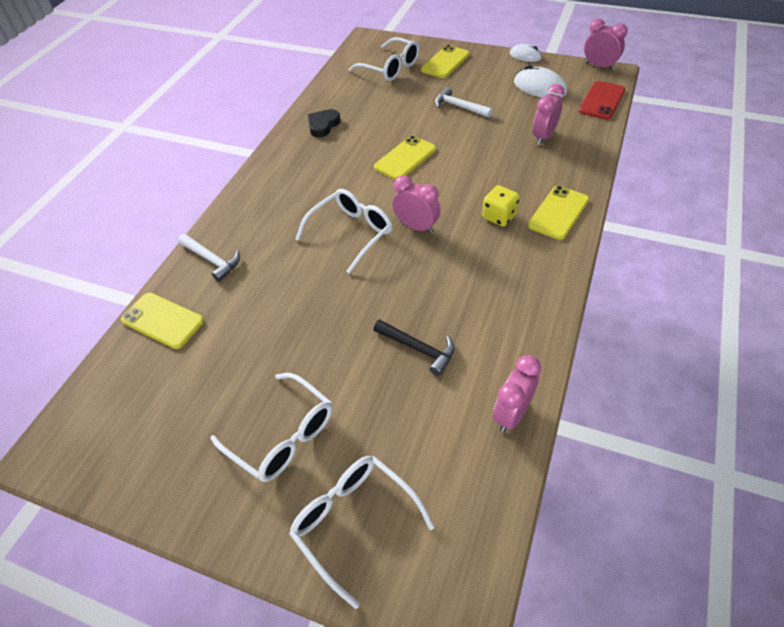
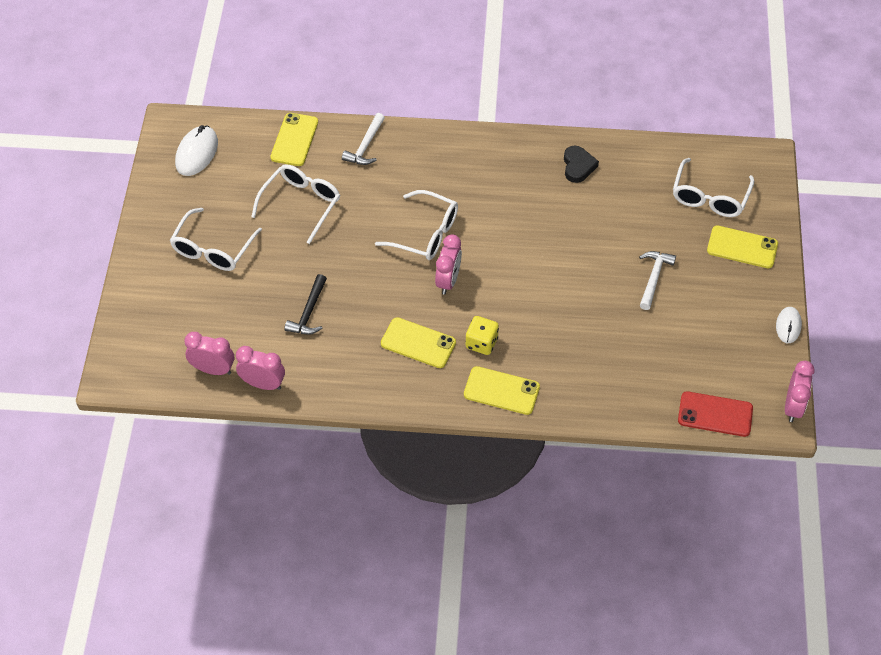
camera: 70 degrees right, 5 degrees up
white glasses [289,456,435,609] -> white glasses moved to [251,164,340,244]
black heart [308,109,341,137] -> black heart turned 75 degrees clockwise [564,145,599,183]
yellow phone [374,136,436,180] -> yellow phone moved to [381,317,456,368]
white mouse [514,65,567,98] -> white mouse moved to [175,125,218,176]
pink clock [533,84,564,145] -> pink clock moved to [184,332,234,375]

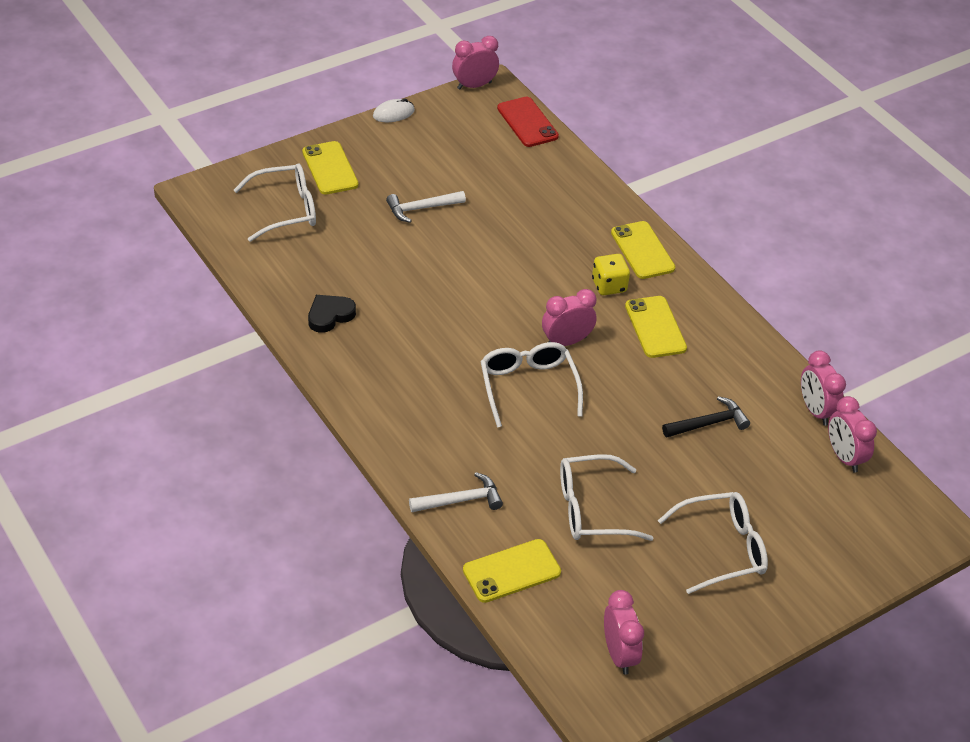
camera: 130 degrees left, 10 degrees down
white mouse [175,125,218,176] -> pink clock [604,590,644,675]

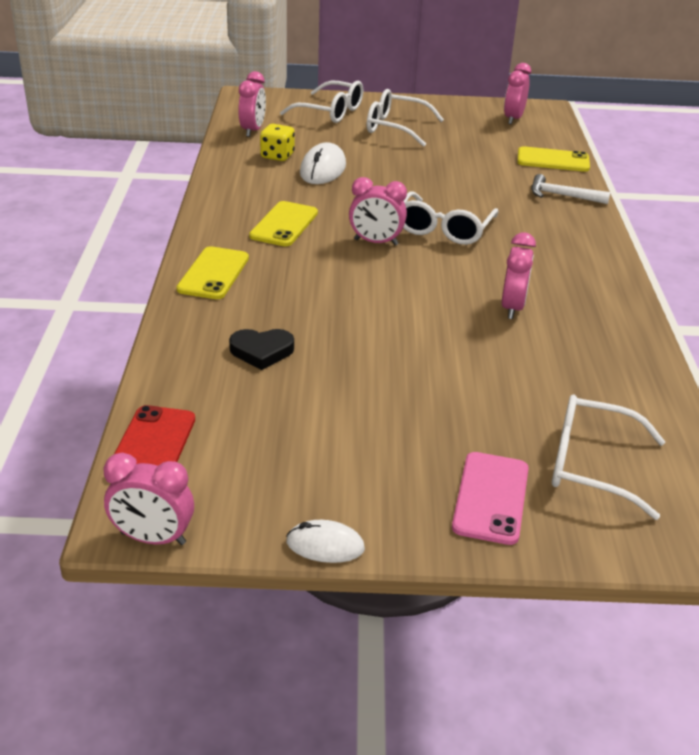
camera: 145 degrees left, 10 degrees down
yellow phone [302,141,359,195] -> pink phone [452,452,529,545]
black heart [308,295,356,333] -> black heart moved to [229,329,294,370]
white hammer [386,191,466,223] -> none
white glasses [560,454,653,541] -> white glasses moved to [280,81,363,123]
yellow dice [592,254,630,295] -> yellow dice moved to [260,124,295,161]
black hammer [662,396,750,437] -> white mouse [300,142,346,184]
pink clock [801,351,846,426] -> pink clock moved to [501,232,536,319]

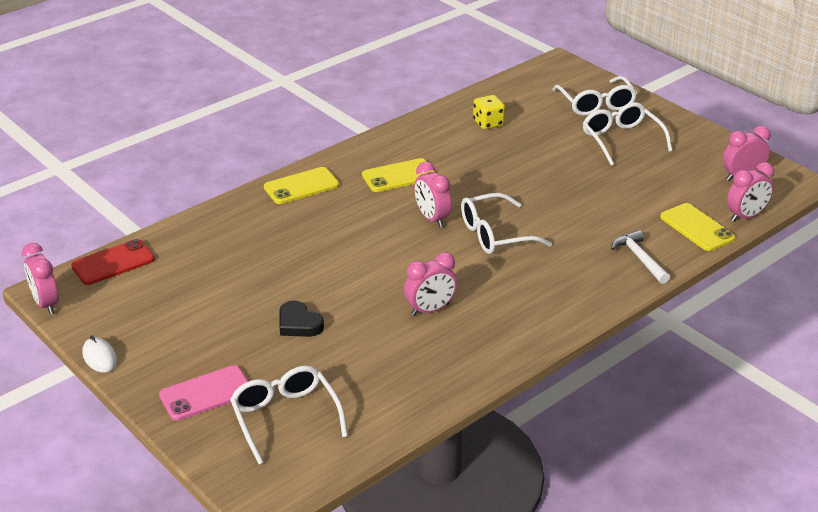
camera: 50 degrees right, 0 degrees up
black heart [229,329,294,370] -> black heart moved to [280,301,324,337]
pink clock [238,71,266,137] -> pink clock moved to [727,162,774,222]
white mouse [300,142,346,184] -> none

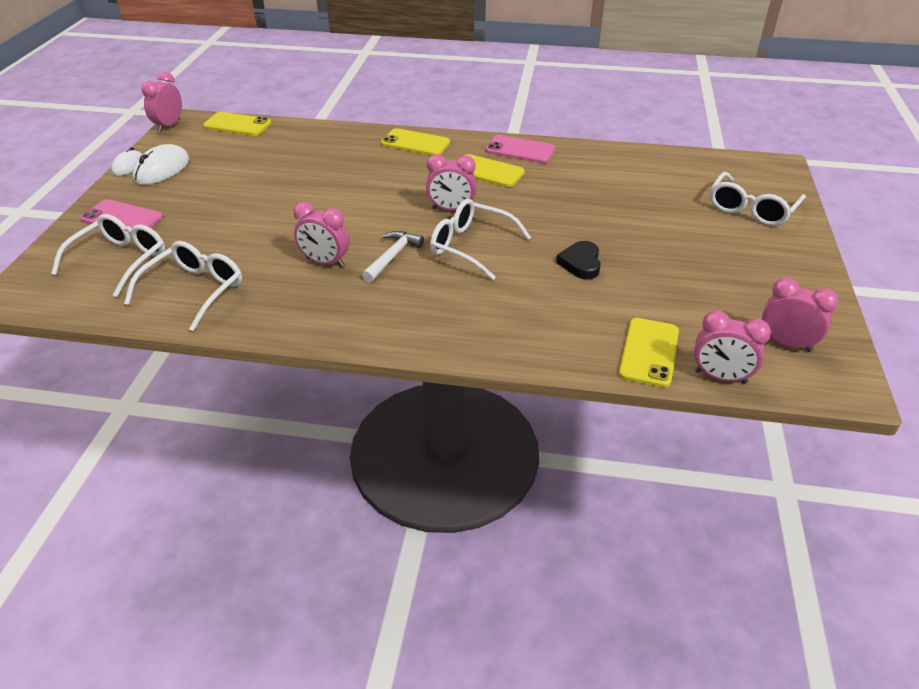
camera: 50 degrees right, 5 degrees up
red phone [71,239,155,285] -> yellow phone [203,112,271,136]
black heart [280,301,324,337] -> black heart moved to [556,241,601,279]
pink clock [414,162,452,228] -> pink clock turned 105 degrees counterclockwise [426,154,476,211]
yellow dice [473,95,505,129] -> none
white glasses [583,102,672,166] -> white glasses moved to [124,241,242,331]
white hammer [611,230,670,284] -> white hammer moved to [362,231,424,283]
none -> white mouse [132,144,189,185]
none -> pink phone [485,135,555,163]

